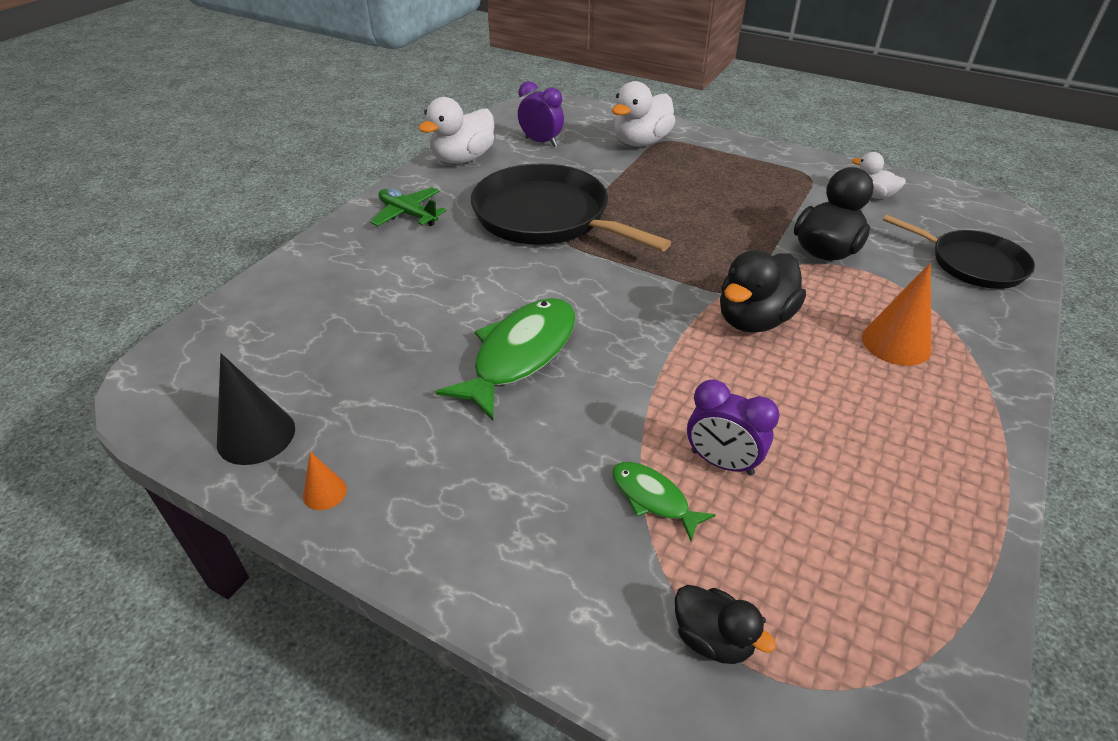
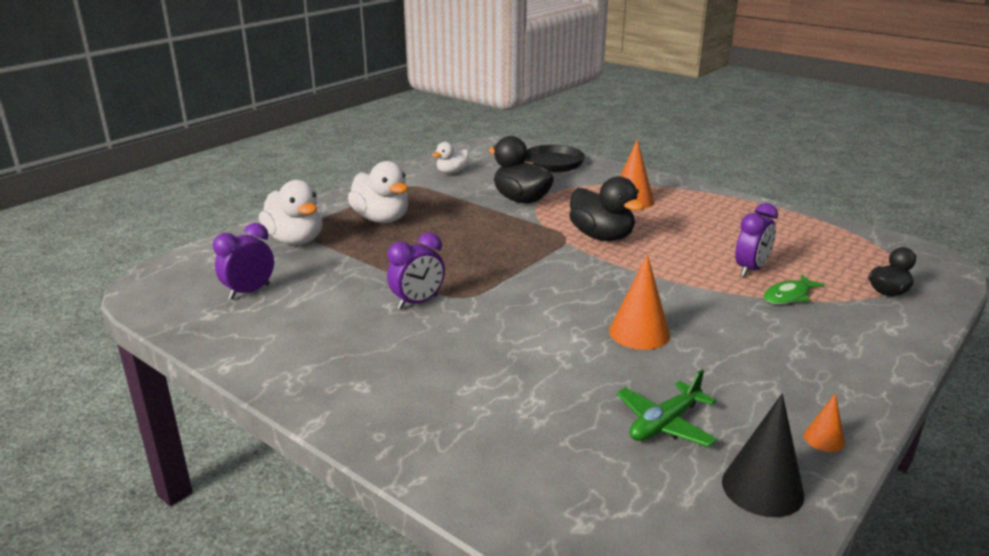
camera: 80 degrees left, 15 degrees down
green plane [370,187,447,226] -> green plane moved to [616,370,717,447]
white duck [418,97,494,164] -> white duck moved to [348,161,408,223]
green fish [435,298,575,421] -> orange cone [609,254,670,350]
black pan [471,163,671,251] -> purple clock [387,232,445,309]

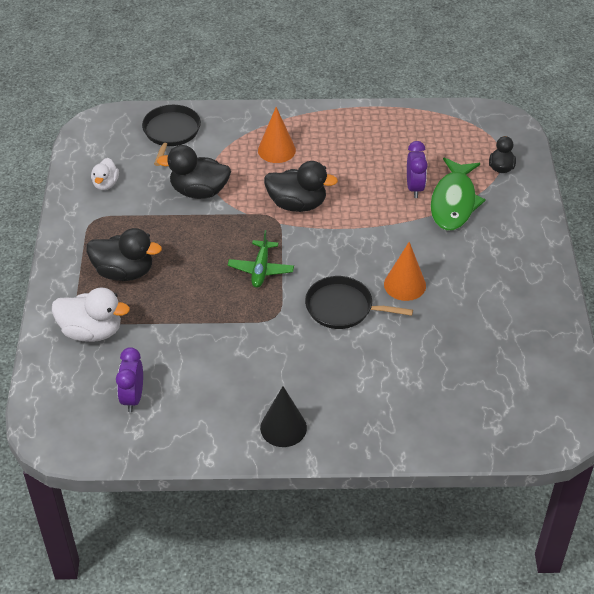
camera: 40 degrees left, 20 degrees up
white duck [348,161,408,223] -> black duck [86,228,162,281]
purple clock [387,232,445,309] -> none
green plane [616,370,717,447] -> green plane moved to [228,230,294,288]
black cone [722,394,804,517] -> black cone moved to [260,386,307,447]
green fish [764,275,825,304] -> green fish [431,157,486,231], size x1.95
orange cone [804,393,845,452] -> none
none -> black pan [305,276,413,329]

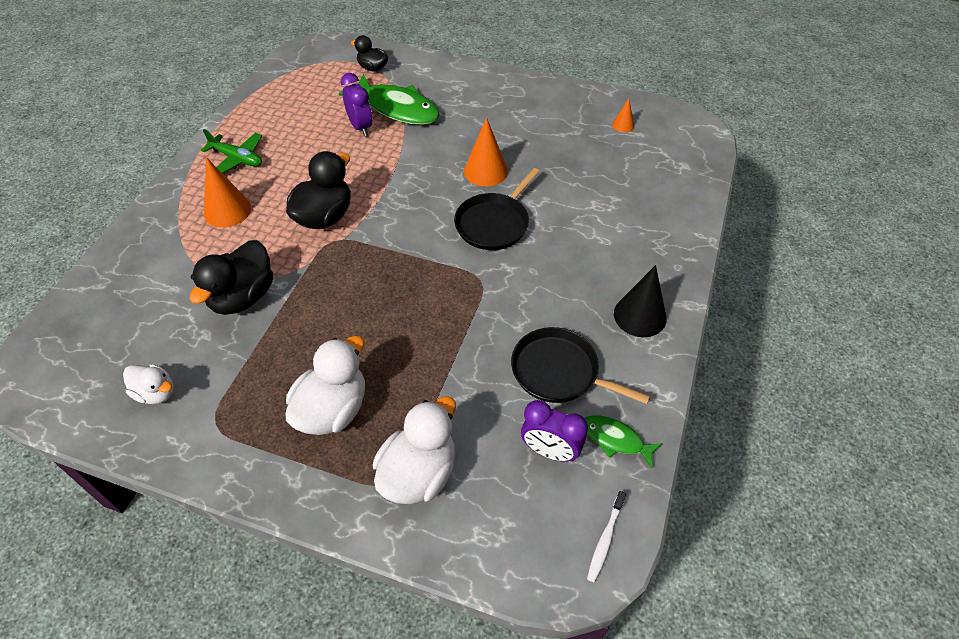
camera: 70 degrees left, 5 degrees up
black duck [86,228,162,281] -> white duck [286,336,365,435]
black pan [142,105,201,166] -> black pan moved to [511,327,650,404]
green plane [228,230,294,288] -> green plane moved to [201,129,262,174]
purple clock [407,141,428,198] -> purple clock turned 45 degrees clockwise [341,73,373,136]
none -> green fish [584,415,663,468]
none -> white toothbrush [587,491,626,583]
none -> orange cone [612,98,634,133]

